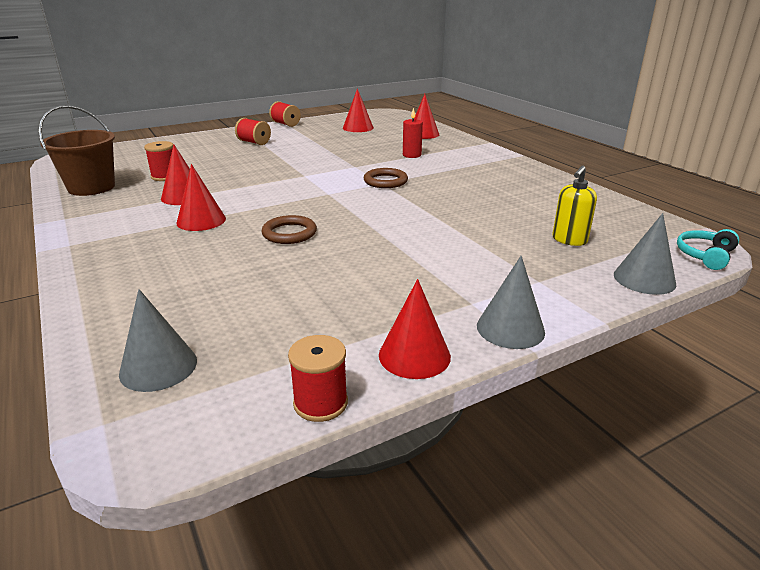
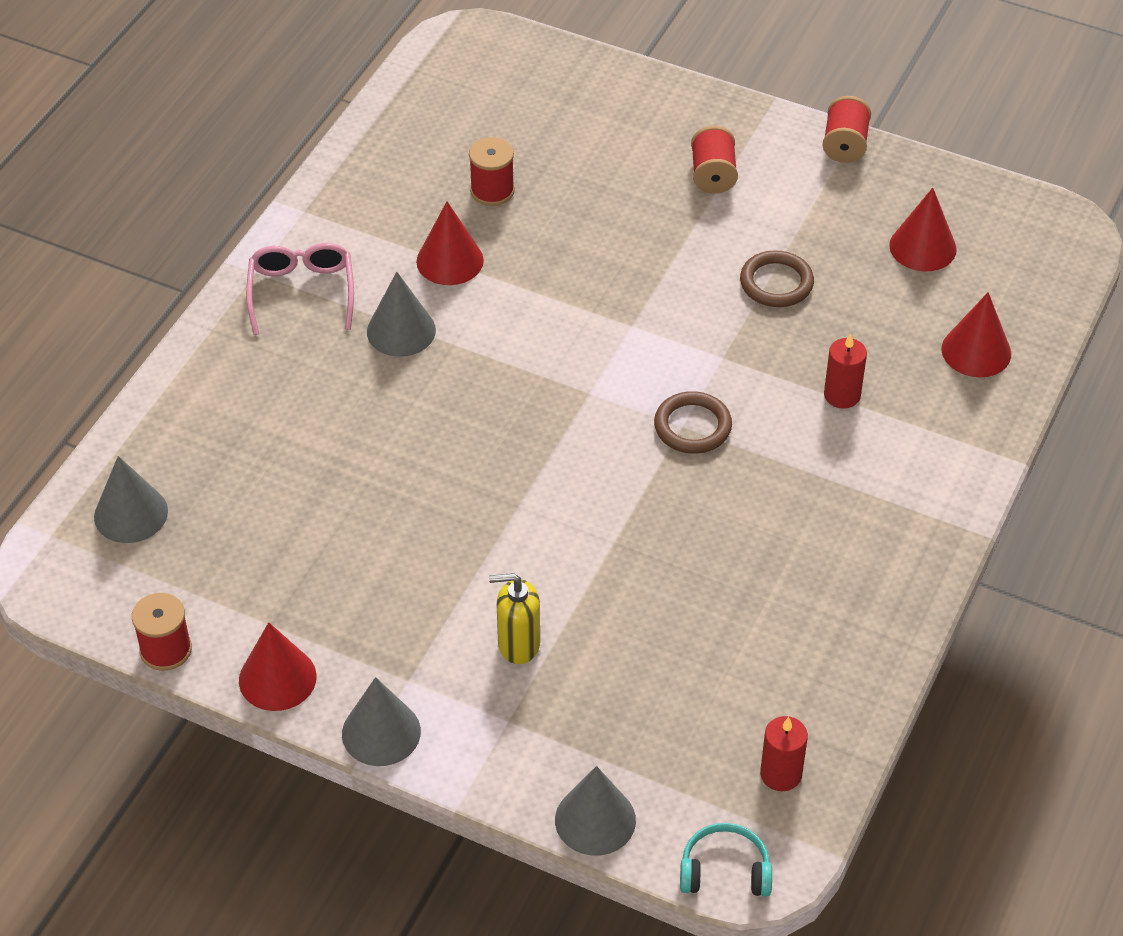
camera: 55 degrees right, 20 degrees up
brown bucket [38,105,115,196] -> none
red cone [176,164,226,231] -> grey cone [367,272,436,357]
brown ring [261,215,317,244] -> brown ring moved to [740,250,814,307]
yellow soap dispenser [552,166,597,246] -> yellow soap dispenser moved to [489,573,540,664]
none -> pink glasses [246,243,354,335]
none -> red candle [760,716,808,791]

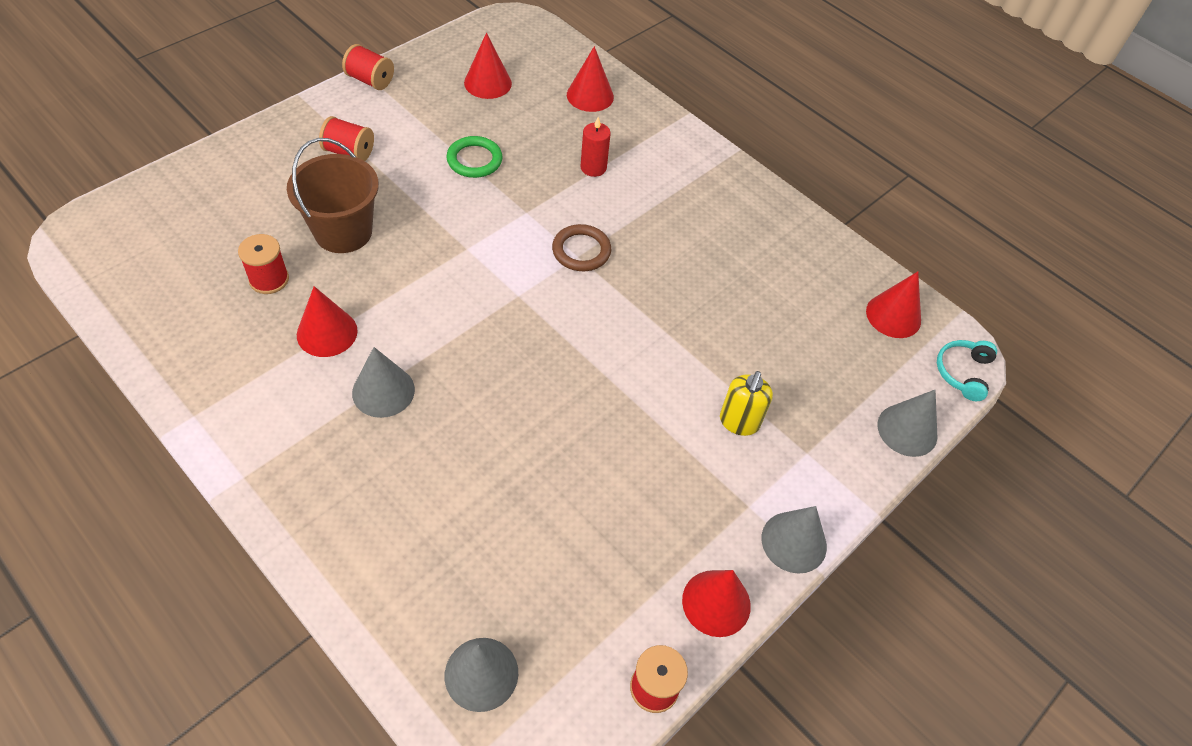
camera: 75 degrees left, 5 degrees up
pink glasses [246,243,354,335] -> none
brown ring [740,250,814,307] -> green ring [446,136,503,178]
red candle [760,716,808,791] -> red cone [866,272,921,338]
none -> brown bucket [287,138,379,253]

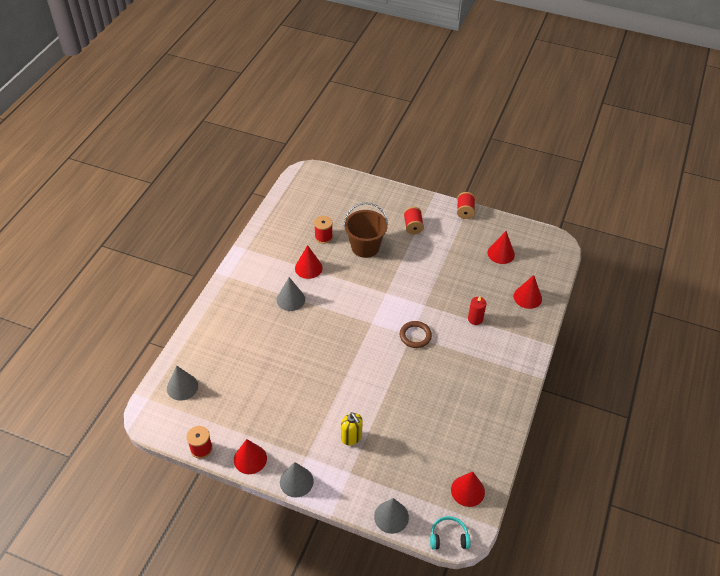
camera: 70 degrees right, 5 degrees down
green ring [446,136,503,178] -> none
yellow soap dispenser [720,371,773,436] -> yellow soap dispenser turned 120 degrees counterclockwise [341,412,363,445]

